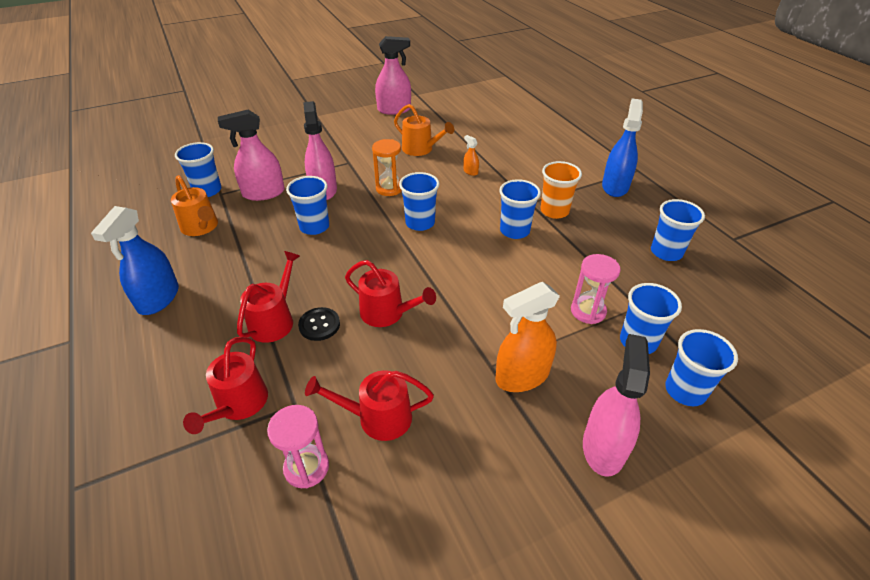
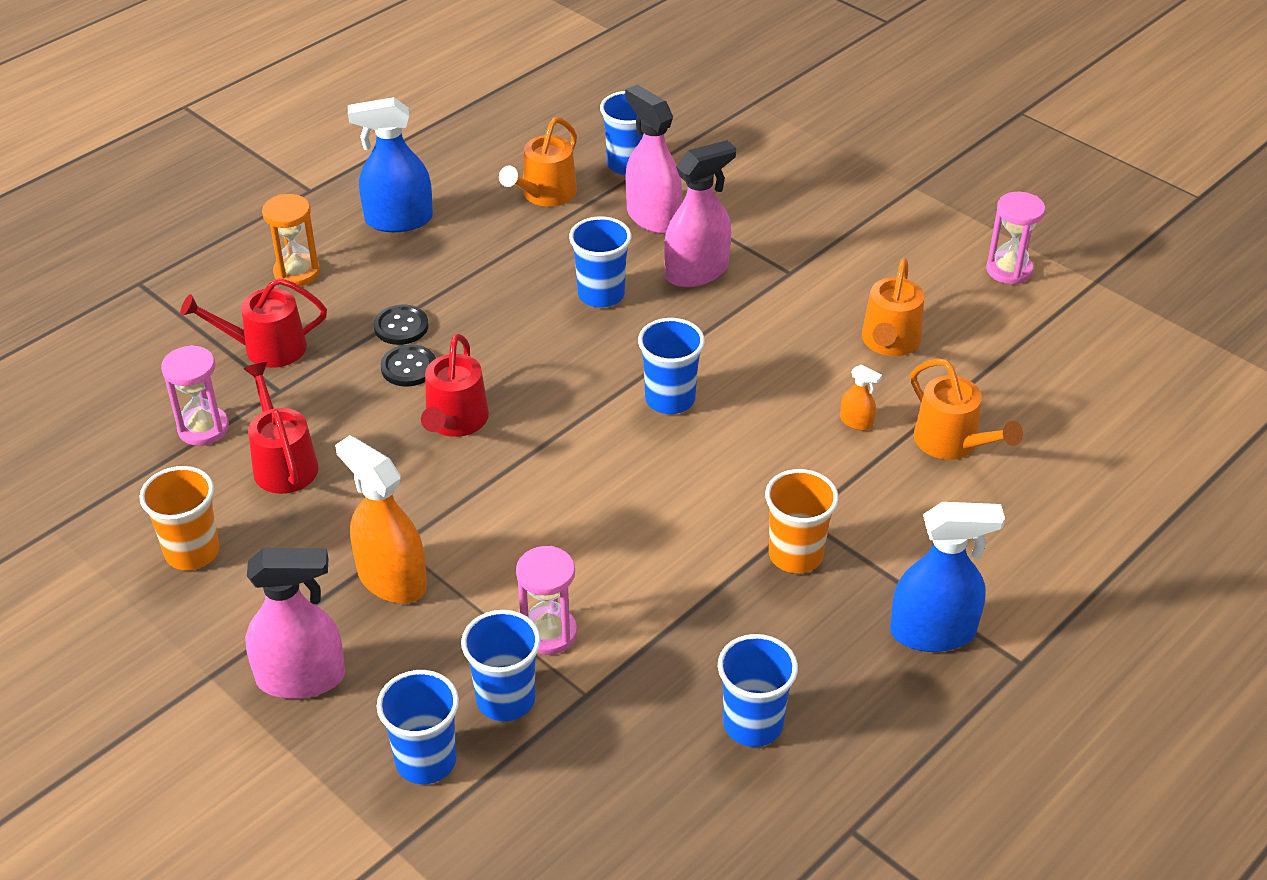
camera: 70 degrees right, 0 degrees up
red watering can [237,251,300,343] -> black button [374,305,429,345]
orange hourglass [372,139,402,196] -> orange hourglass moved to [262,194,320,286]
pink spray bottle [375,36,411,115] -> pink hourglass [986,192,1046,285]
orange spray bottle [463,135,479,176] -> orange spray bottle turned 90 degrees clockwise [840,365,882,430]
blue cup [499,179,541,239] -> none
none -> orange cup [139,466,220,570]
none -> orange watering can [911,358,1023,460]

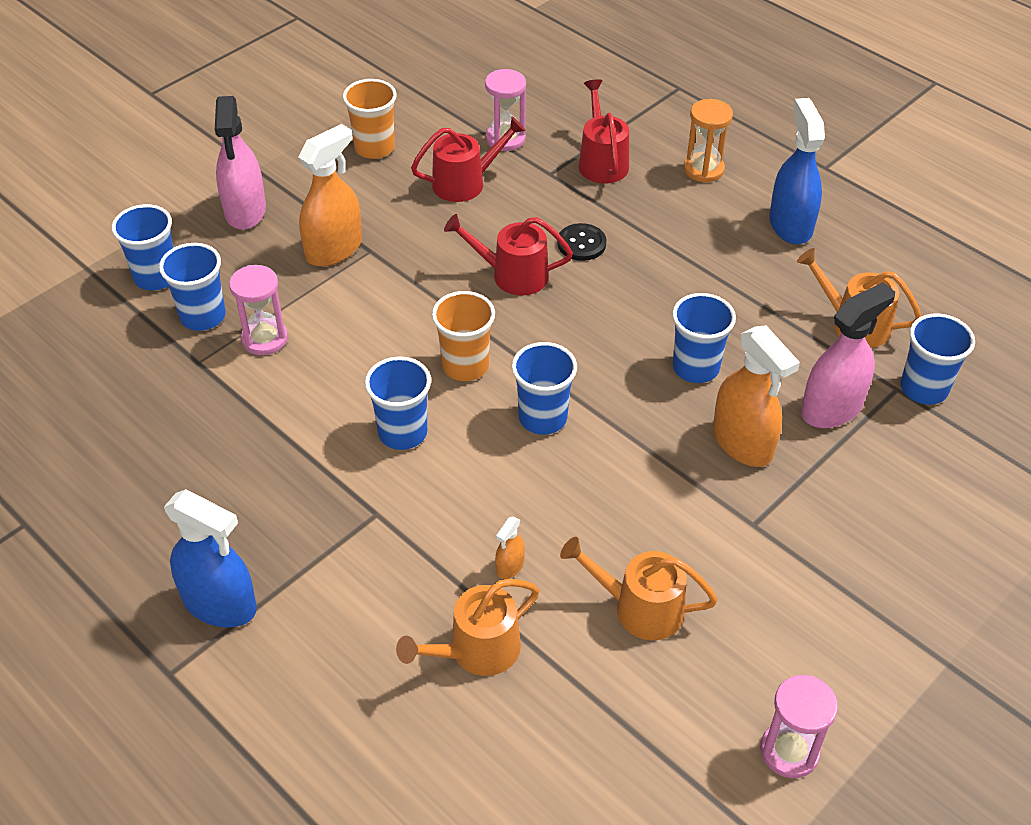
camera: 90 degrees right, 5 degrees up
black button [374,305,429,345] -> none
pink spray bottle [664,140,736,287] -> orange spray bottle [713,325,800,467]
blue cup [718,634,798,747] -> blue cup moved to [365,356,431,450]
orange cup [765,469,839,573] -> orange cup moved to [432,291,495,381]
blue spray bottle [890,502,1005,652] -> blue spray bottle turned 60 degrees counterclockwise [164,489,257,627]

